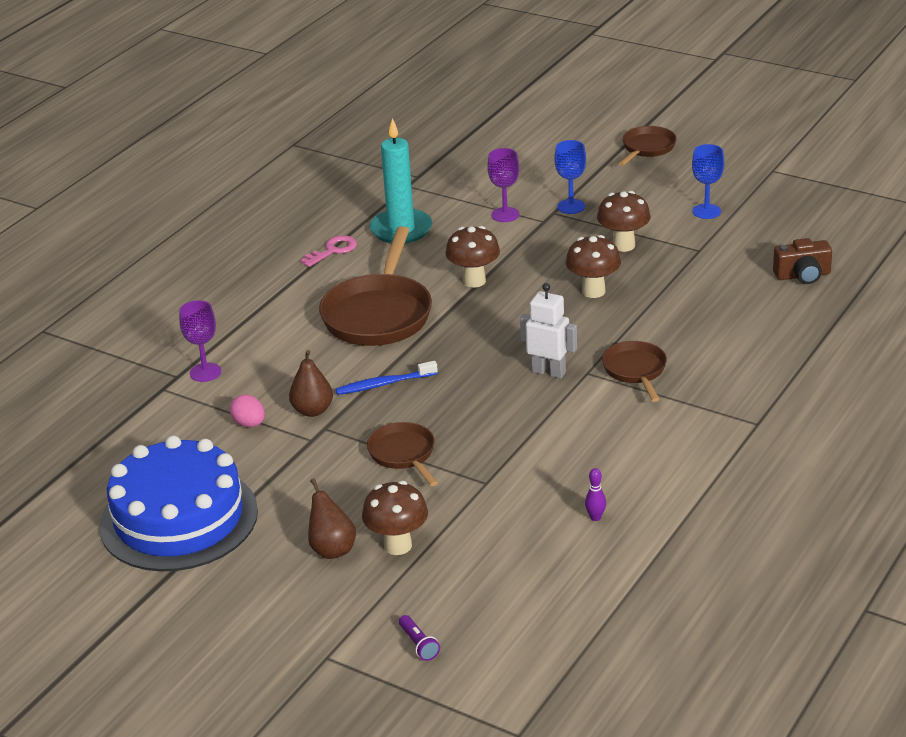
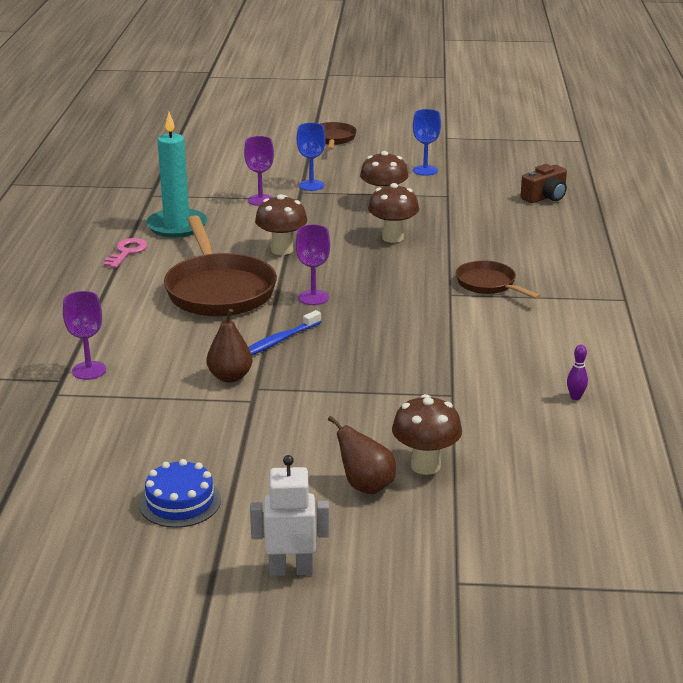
camera: 30 degrees left, 5 degrees down
blue cake [99,436,258,571] -> blue cake [139,459,221,528], size x0.46
pink egg [230,394,265,427] -> none
brown pan [367,422,438,486] -> none
purple flashlight [399,615,440,661] -> none
white robot [520,283,577,379] -> white robot moved to [250,455,329,576]
none -> purple goblet [296,224,330,305]

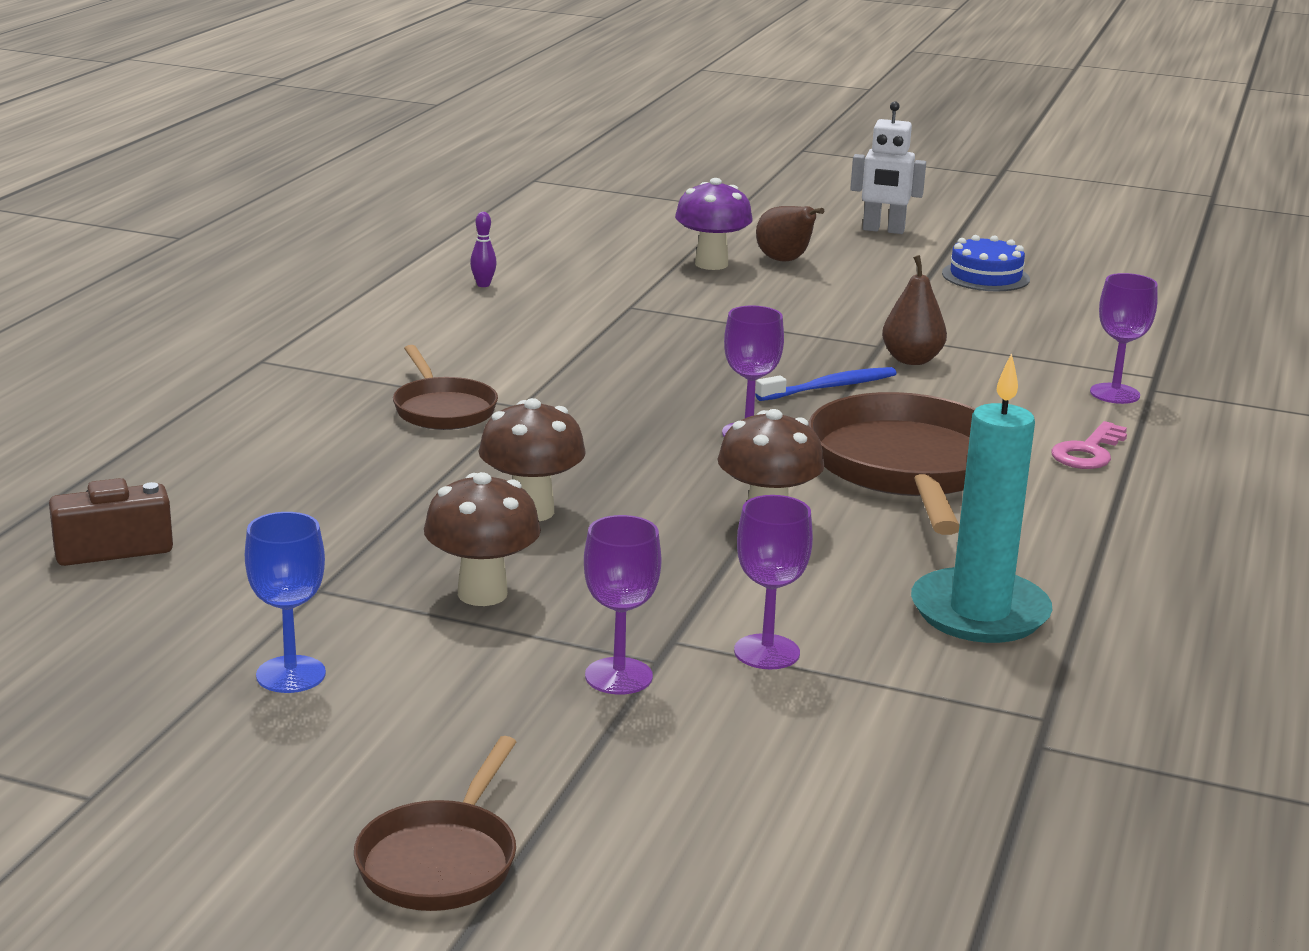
camera: 165 degrees left, 5 degrees down
pink key [104,238,148,268] -> pink key moved to [1051,421,1127,469]
blue goblet [297,123,326,191] -> purple goblet [584,515,661,694]
brown mushroom [392,394,462,475] -> purple mushroom [675,178,753,270]

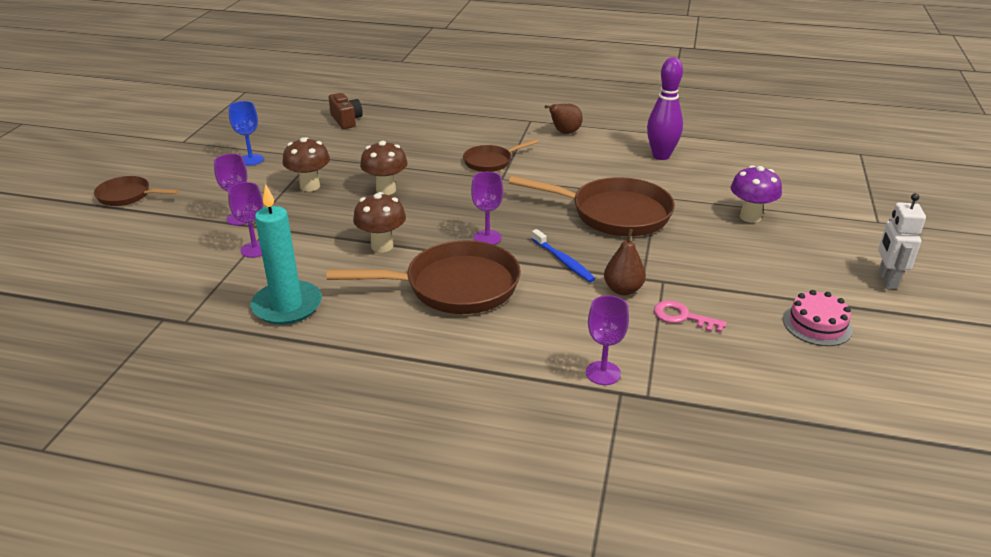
camera: 85 degrees right, 10 degrees up
purple bowling pin [470,212,497,287] -> purple bowling pin [647,57,683,160], size x2.48
brown pear [756,206,824,261] -> brown pear moved to [545,104,583,134]
blue cake [942,235,1030,291] -> pink cake [783,290,853,346]
pink key [1051,421,1127,469] -> pink key moved to [654,300,727,333]
none -> brown pan [509,176,675,236]

